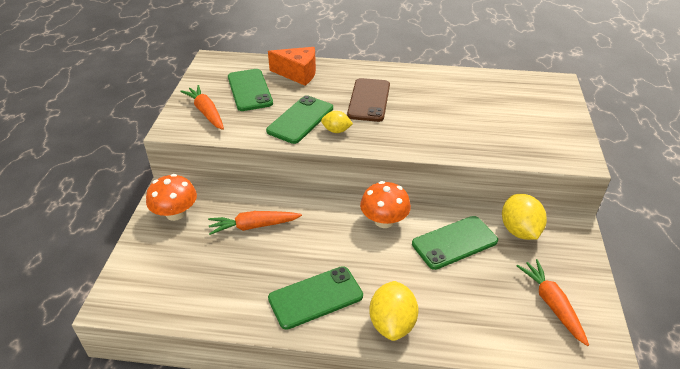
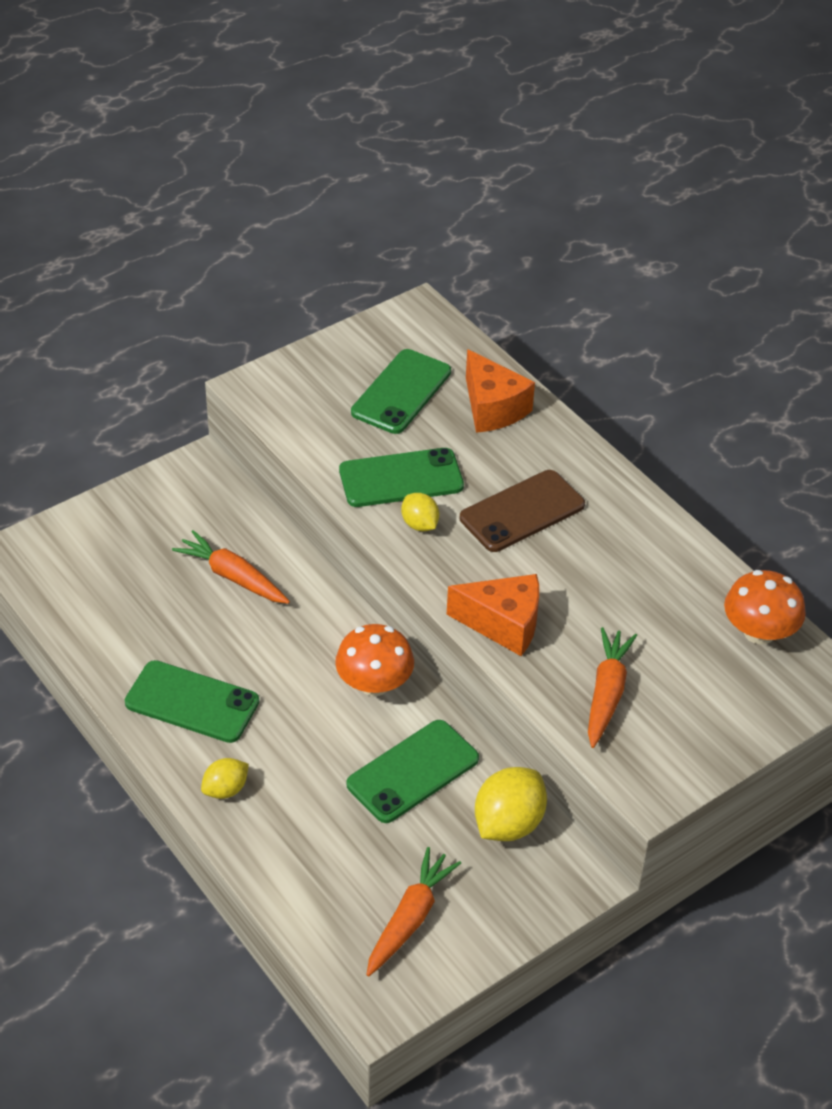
camera: 45 degrees right, 5 degrees up
orange mushroom [146,174,197,221] -> orange mushroom moved to [724,570,806,645]
orange carrot [180,85,224,130] -> orange carrot moved to [588,627,637,748]
yellow lemon [369,281,419,341] -> yellow lemon [201,758,249,799], size x0.58
green phone [412,216,498,270] -> green phone turned 60 degrees counterclockwise [346,720,479,823]
none -> orange cheese [447,574,539,656]

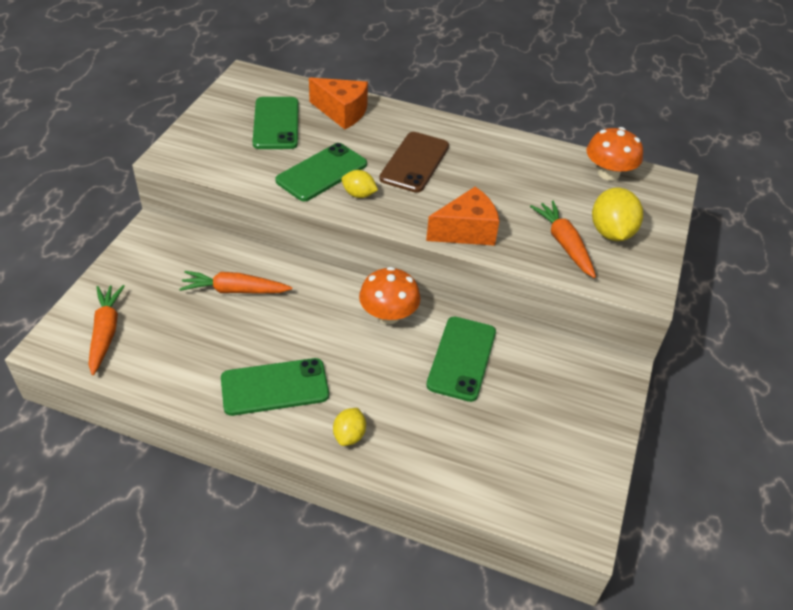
camera: 35 degrees left, 0 degrees up
orange carrot [366,847,461,977] -> orange carrot moved to [88,285,125,375]
yellow lemon [475,767,547,841] -> yellow lemon moved to [592,187,643,241]

